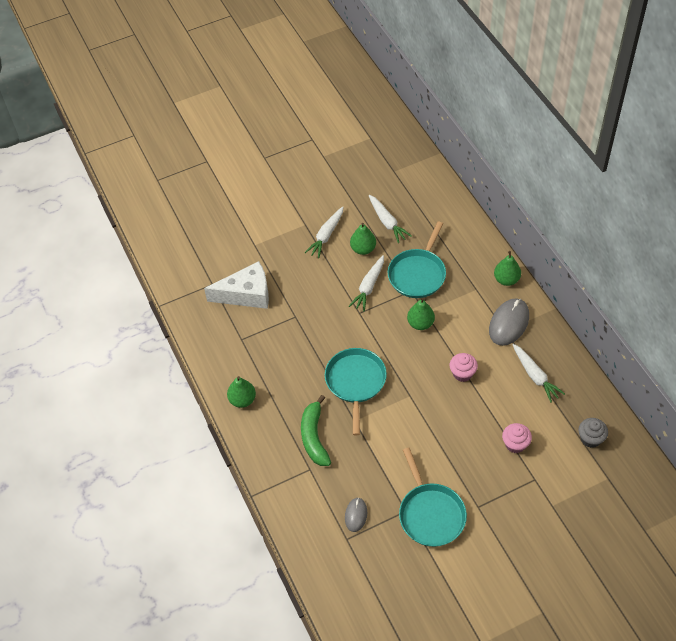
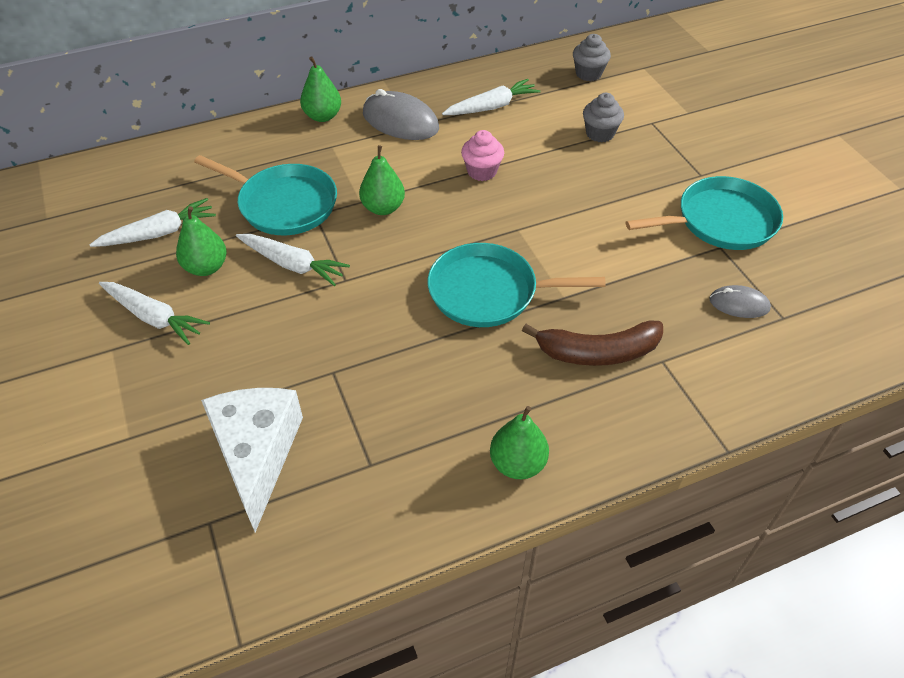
camera: 90 degrees left, 5 degrees down
green banana [301,395,331,466] -> brown banana [522,321,663,366]
pink cupcake [502,423,532,453] -> grey cupcake [583,93,624,142]

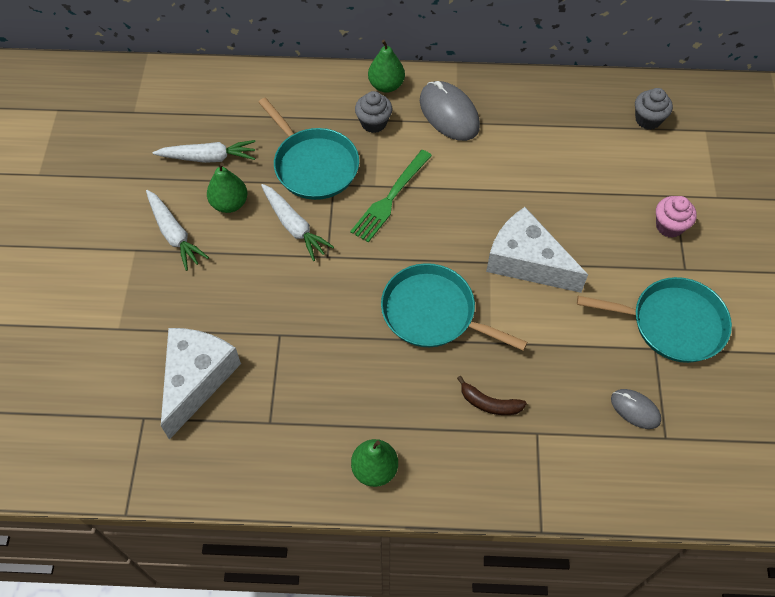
camera: 25 degrees right, 10 degrees up
green pear [359,145,405,215] -> green fork [350,150,432,242]
white carrot [442,79,541,115] -> none
pink cupcake [461,130,504,181] -> pink cupcake moved to [656,196,697,238]
brown banana [522,321,663,366] -> brown banana [457,376,527,415], size x0.60
grey cupcake [583,93,624,142] -> grey cupcake moved to [355,91,392,133]
none -> white cheese [486,207,588,293]

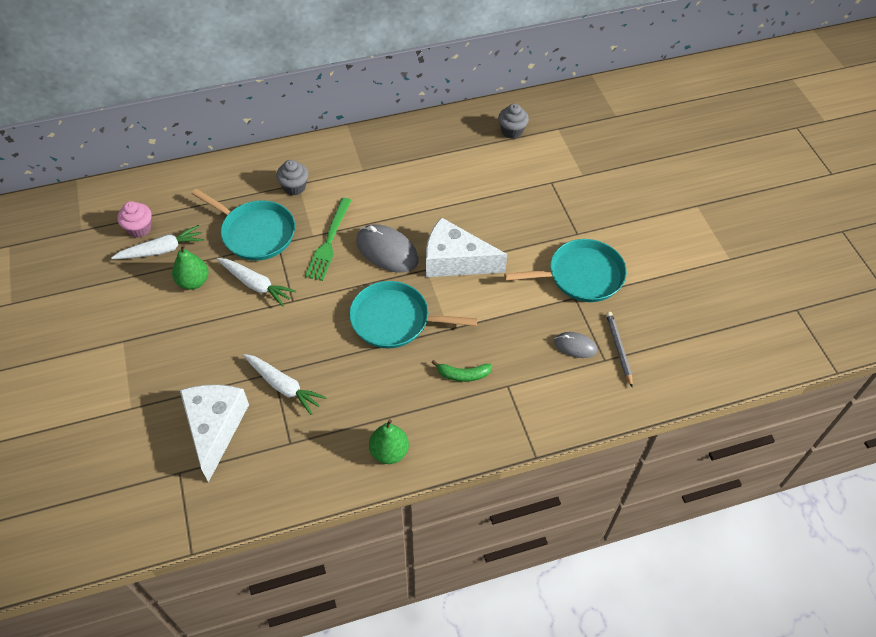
camera: 20 degrees left, 5 degrees down
white carrot [146,190,209,271] -> white carrot moved to [243,354,327,415]
green pear [368,40,405,93] -> none
grey mouse [420,81,480,141] -> grey mouse moved to [356,224,419,273]
brown banana [457,376,527,415] -> green banana [431,360,492,382]
pink cupcake [656,196,697,238] -> pink cupcake moved to [117,201,151,238]
none -> grey pencil [606,312,633,388]

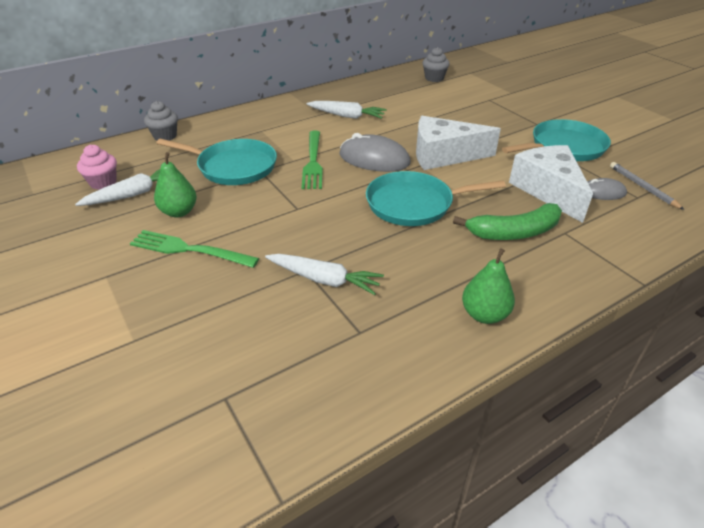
camera: 15 degrees left, 15 degrees down
white cheese [180,385,249,483] -> white cheese moved to [509,145,593,223]
white carrot [217,258,296,307] -> white carrot moved to [307,101,387,119]
grey cupcake [276,160,309,195] -> grey cupcake moved to [144,101,178,141]
green banana [431,360,492,382] -> green banana [453,203,562,240], size x1.66
none -> green fork [130,230,259,268]

